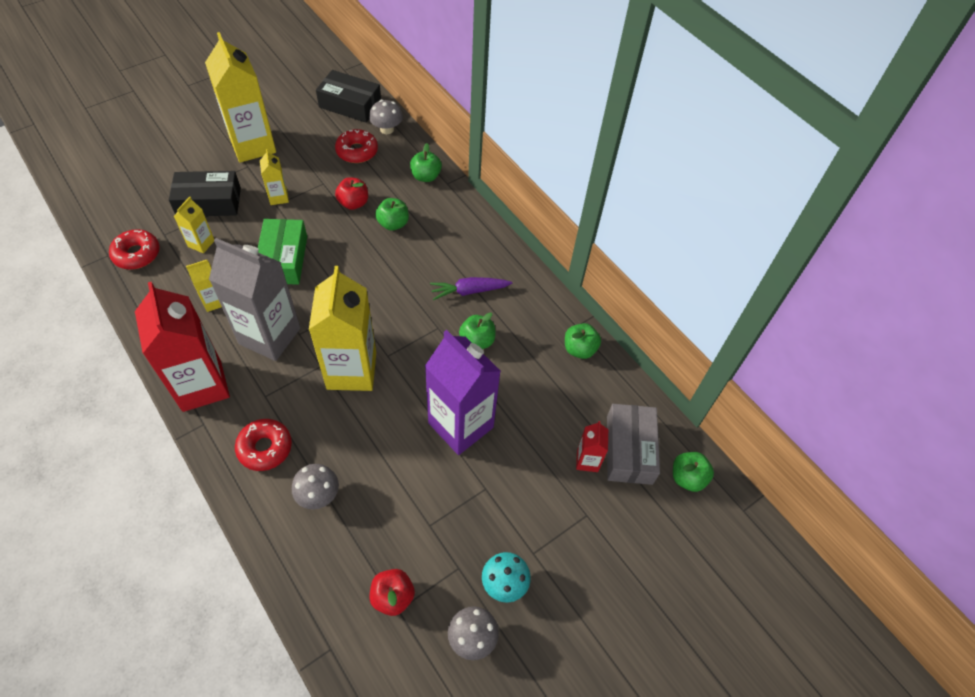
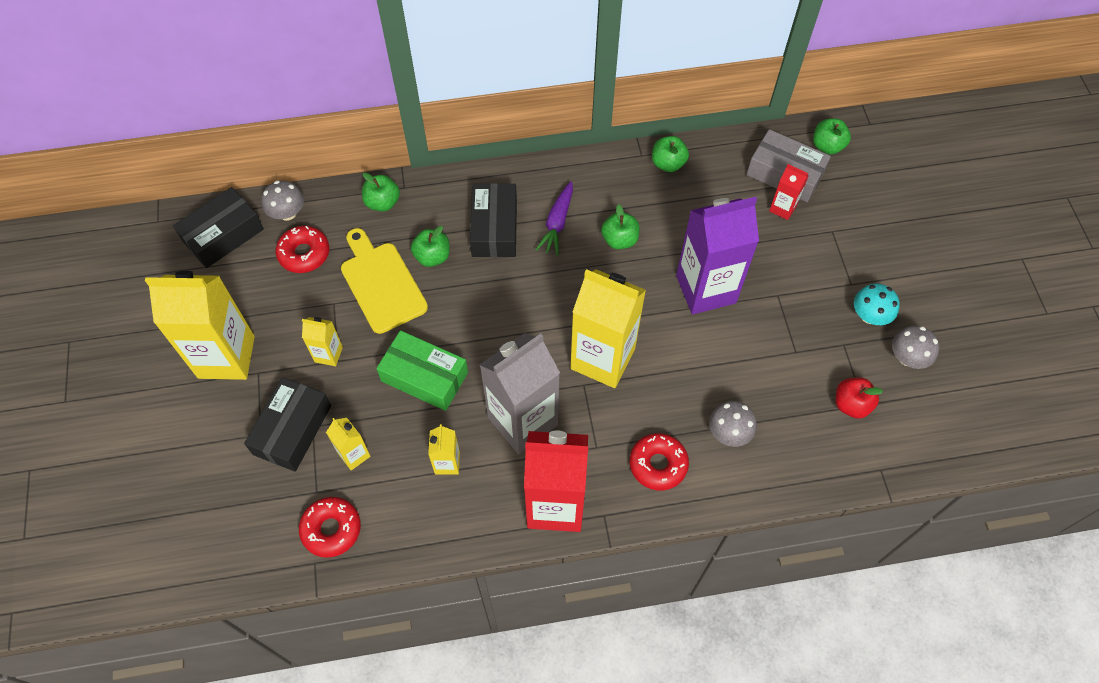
camera: 60 degrees left, 5 degrees up
red apple [335,177,368,210] -> yellow cutting board [341,228,428,334]
none -> black box [470,183,517,257]

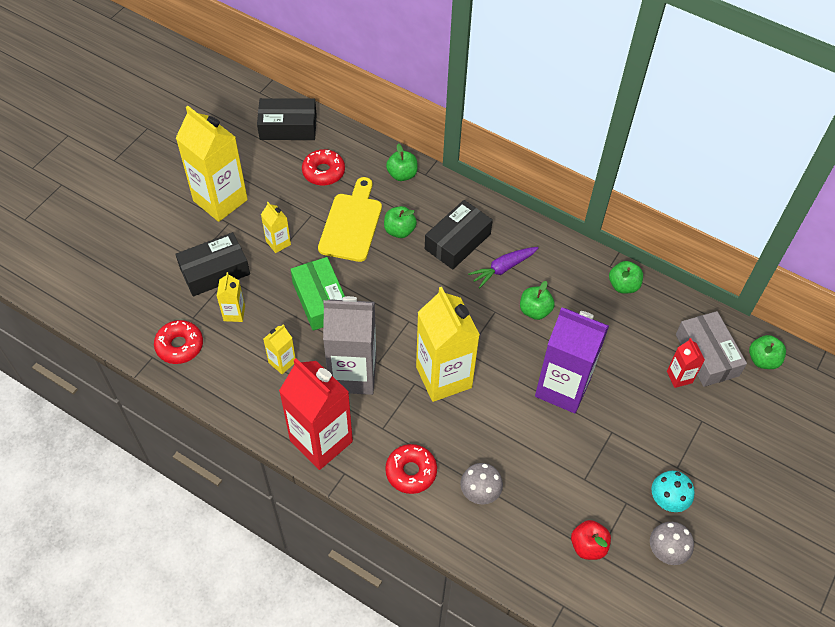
camera: 40 degrees right, 5 degrees down
grey mushroom [261,181,304,221] -> none

